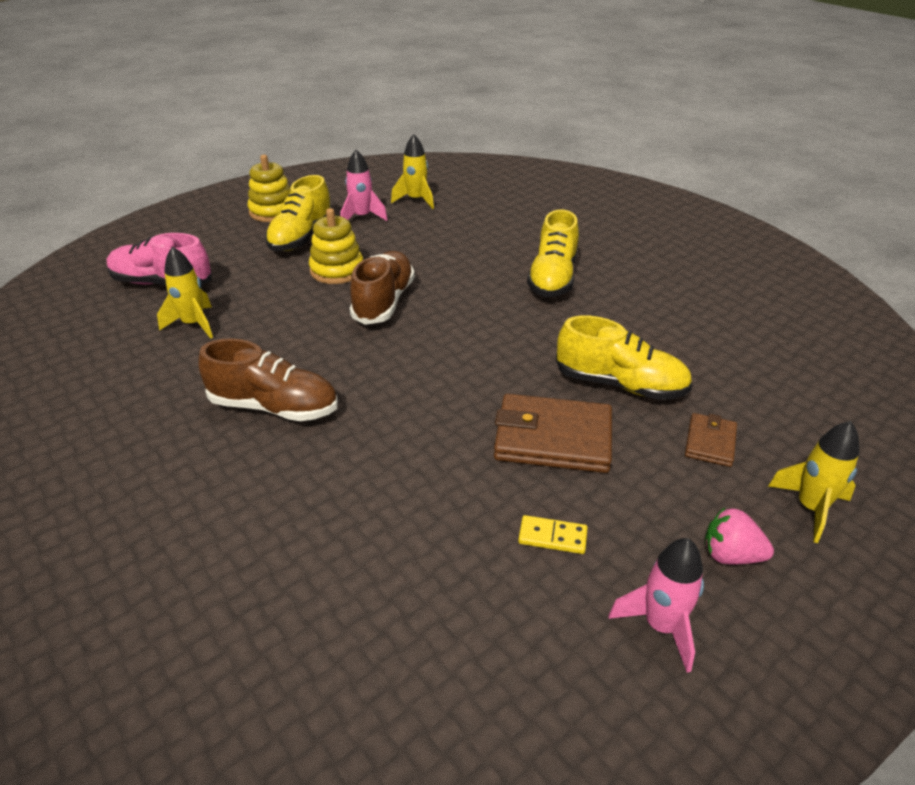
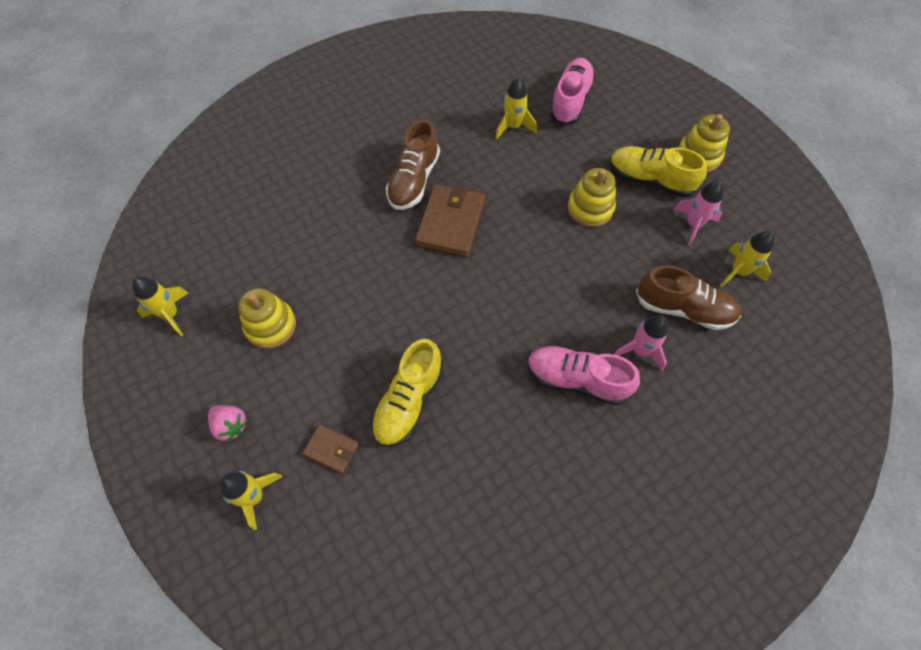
camera: 95 degrees right, 25 degrees up
brown shoe [349,251,415,325] -> brown shoe moved to [636,265,742,330]
brown wallet [494,394,612,473] -> brown wallet moved to [415,184,485,257]
yellow domino [518,515,588,554] -> yellow stacking toy [238,288,296,349]
yellow shoe [527,210,579,297] -> pink shoe [527,346,640,405]
pink rocket [608,538,704,673] -> pink rocket moved to [613,315,669,371]
pink strawberry [705,508,774,564] -> pink strawberry turned 105 degrees clockwise [208,405,248,442]
none -> yellow rocket [132,277,188,336]

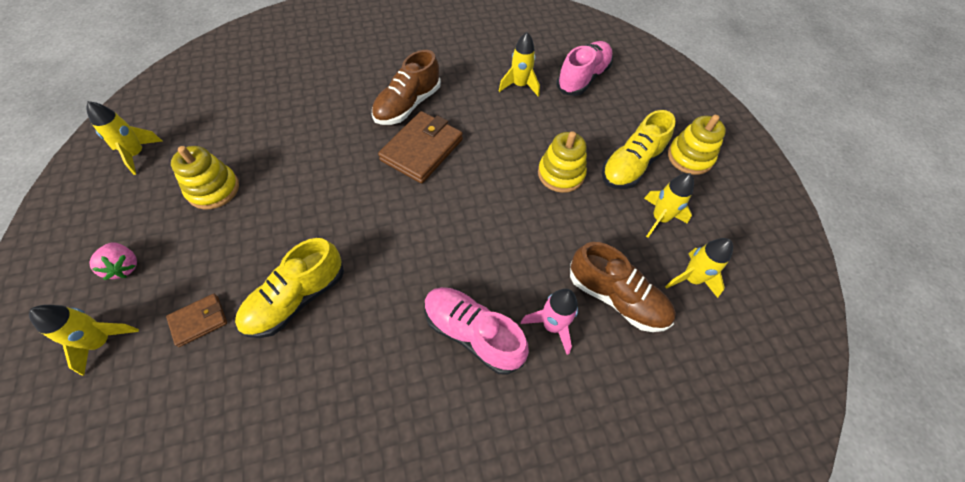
camera: 15 degrees right, 5 degrees down
brown wallet [302,424,359,474] -> brown wallet turned 75 degrees counterclockwise [166,294,227,347]
yellow shoe [609,146,707,197] -> yellow shoe turned 90 degrees counterclockwise [602,110,676,189]
pink rocket [673,181,724,246] -> yellow rocket [644,173,694,238]

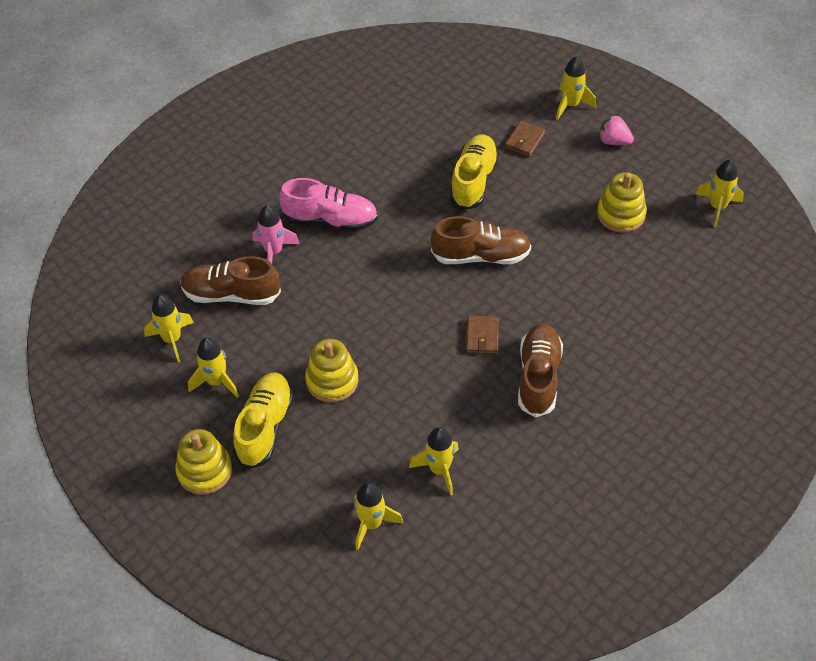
camera: 155 degrees right, 5 degrees down
brown wallet [378,111,463,183] -> brown wallet [466,316,499,354], size x0.53
pink shoe [556,41,613,96] -> yellow rocket [354,482,403,550]
none -> brown shoe [431,216,532,264]

